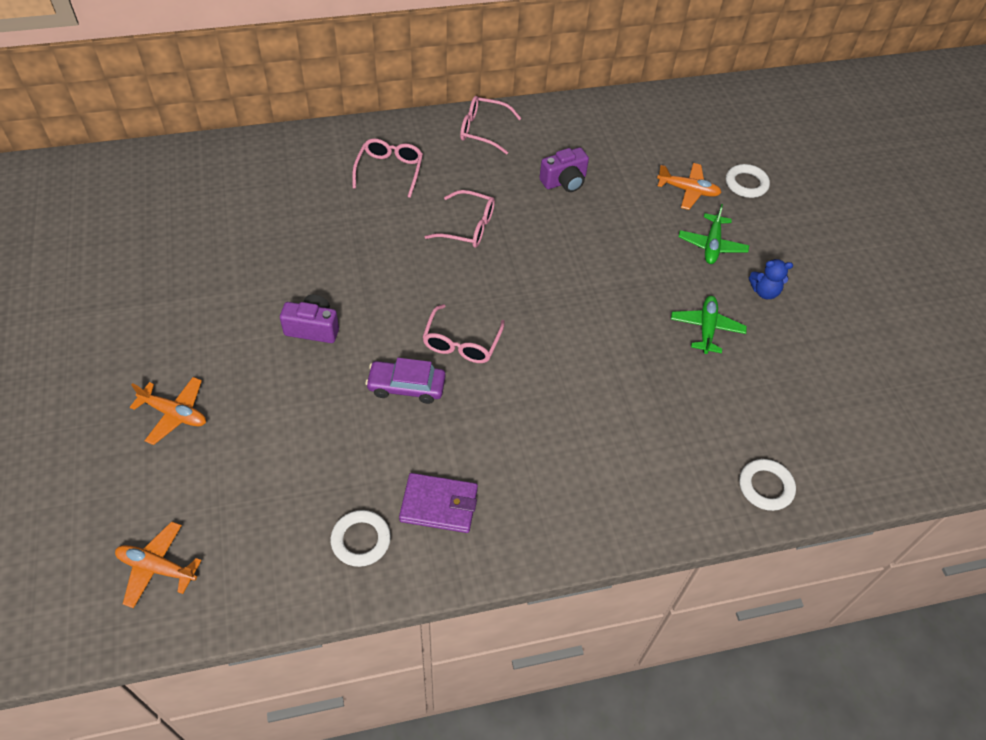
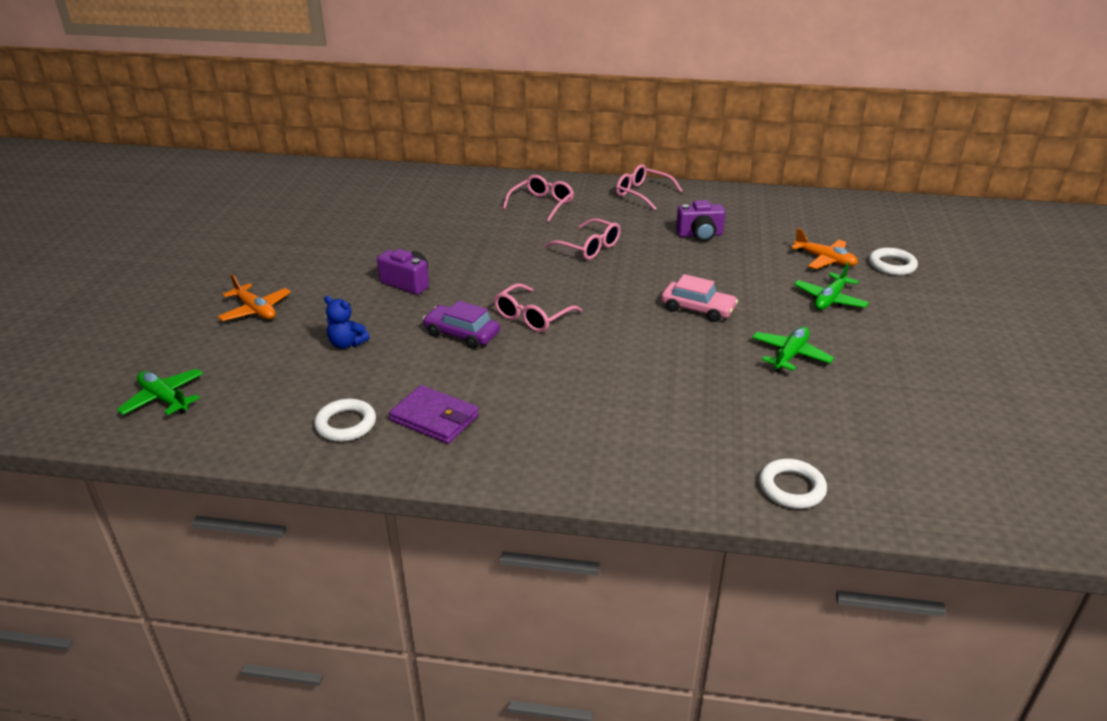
camera: 25 degrees right, 20 degrees down
orange plane [115,521,202,608] -> green plane [117,369,203,415]
blue teddy bear [749,259,793,299] -> blue teddy bear moved to [324,296,370,349]
none -> pink car [661,274,738,322]

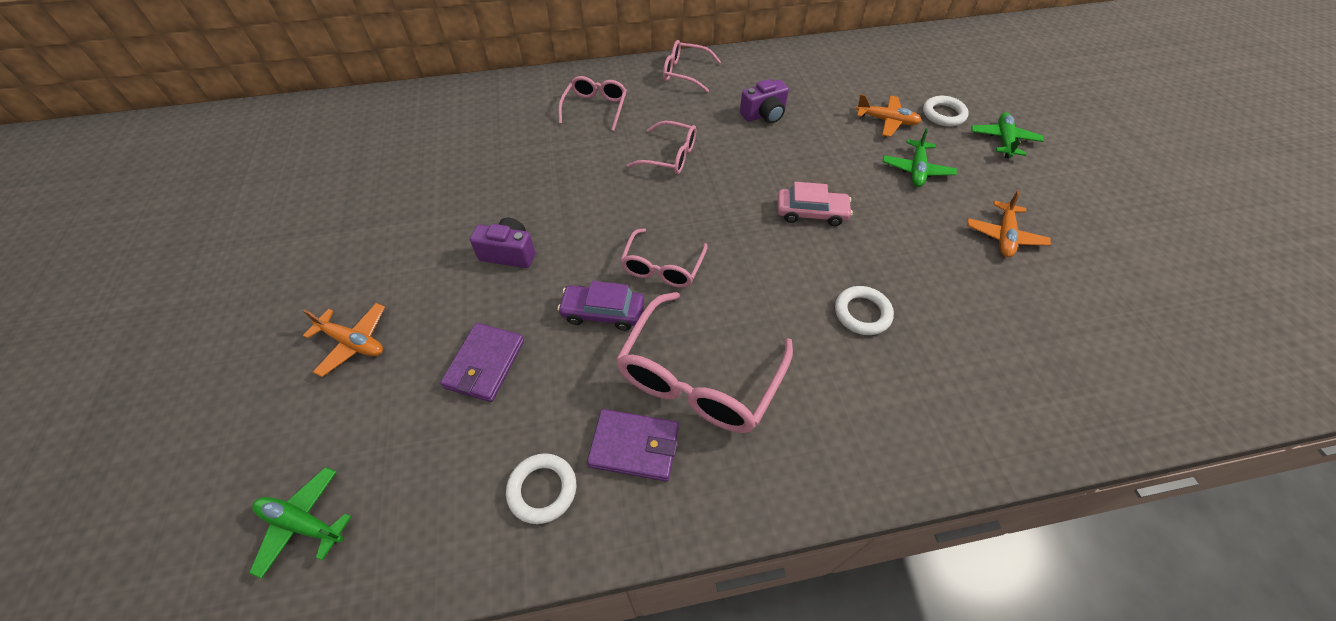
camera: 20 degrees left, 20 degrees up
blue teddy bear [324,296,370,349] -> purple wallet [440,323,524,402]
green plane [752,327,834,372] -> green plane moved to [971,112,1044,158]
white ring [759,459,827,509] -> white ring moved to [835,286,894,335]
none -> pink glasses [616,292,793,433]
none -> orange plane [967,191,1051,257]

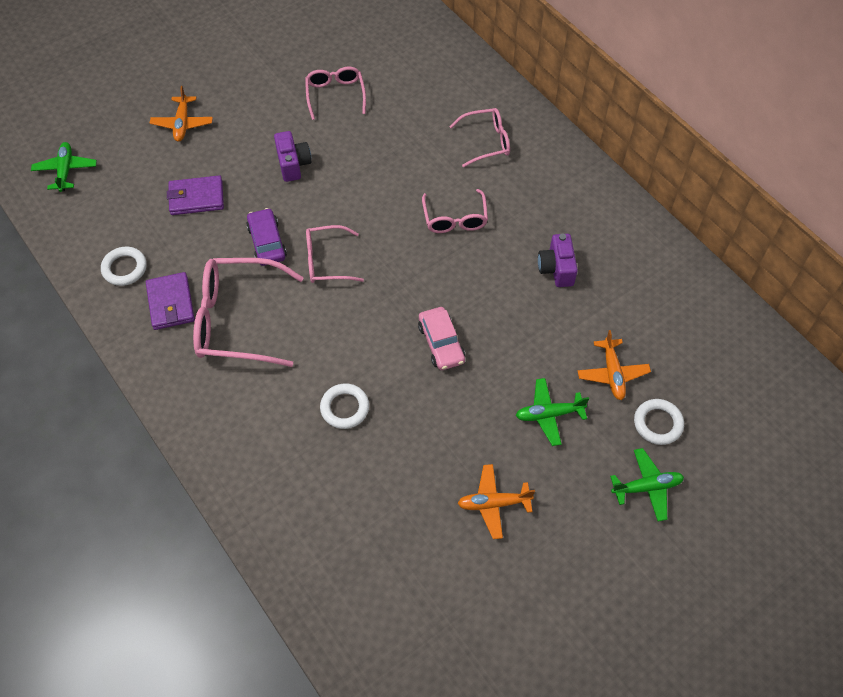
camera: 65 degrees right, 5 degrees up
pink glasses [663,40,721,93] -> pink glasses moved to [305,67,366,120]
purple camera [740,79,789,124] -> purple camera turned 45 degrees clockwise [538,234,578,287]

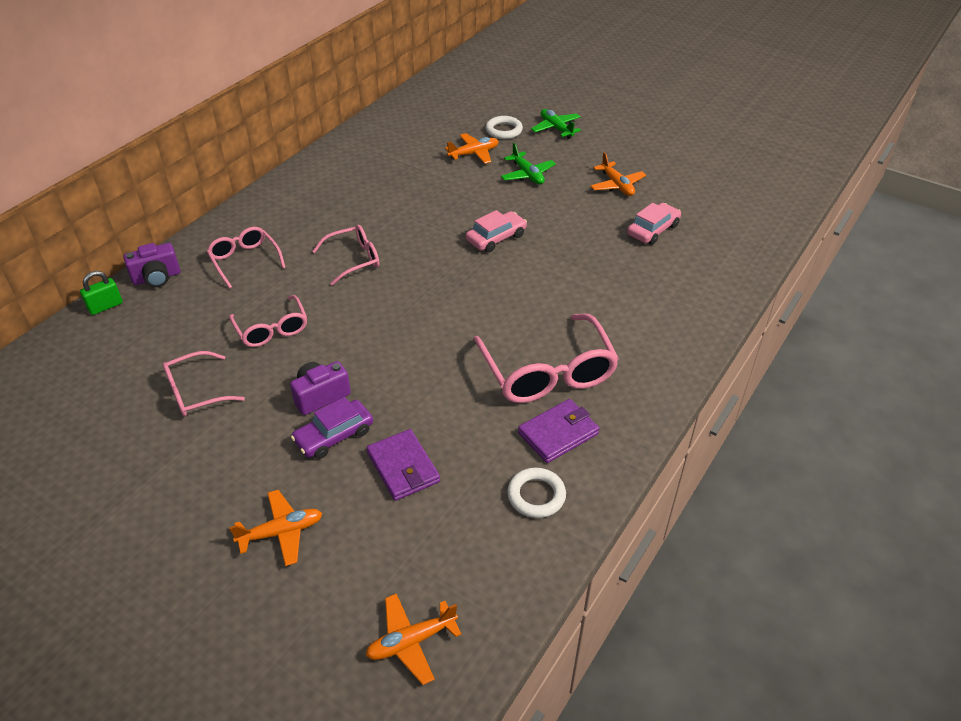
camera: 110 degrees left, 15 degrees down
green plane [31,142,97,192] -> orange plane [365,593,461,685]
purple car [246,208,287,266] -> purple car moved to [291,397,373,459]
pink glasses [306,225,364,283] -> pink glasses moved to [229,295,307,347]
white ring [320,383,369,429] -> none
purple camera [538,234,578,287] -> purple camera moved to [124,243,180,288]
none -> green padlock [80,271,123,315]
none -> pink car [627,203,681,245]

